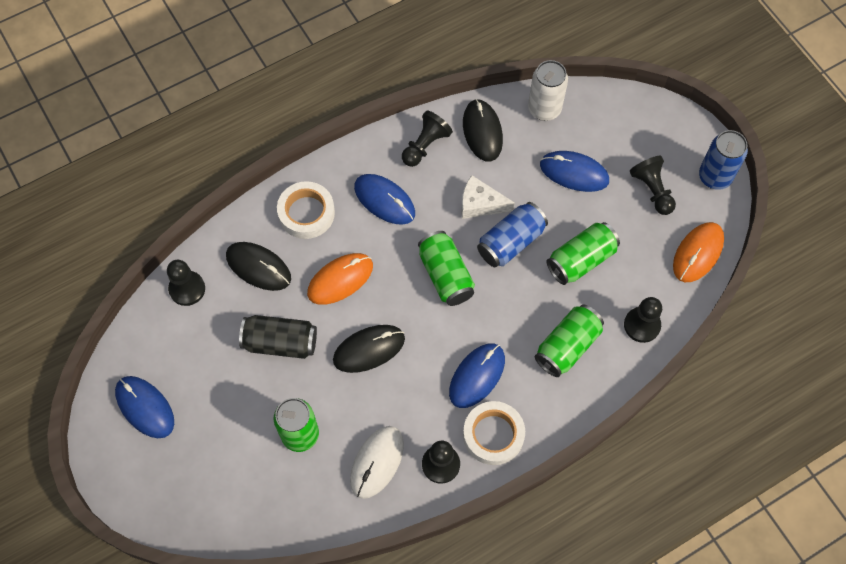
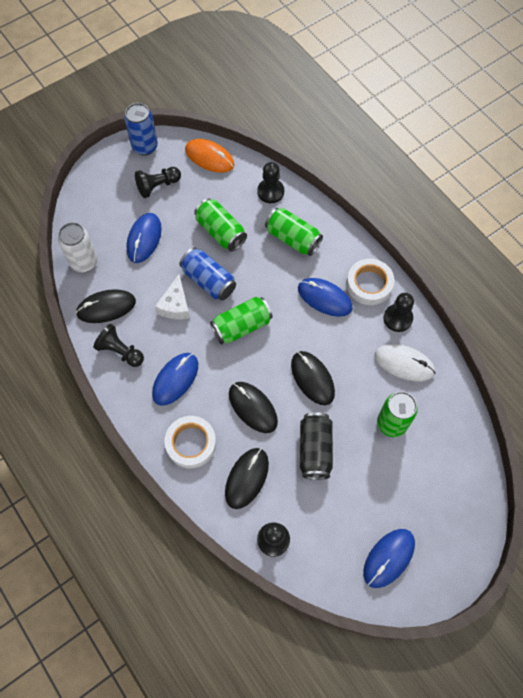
camera: 95 degrees left, 0 degrees up
orange mouse [307,253,373,305] -> black mouse [229,382,278,433]

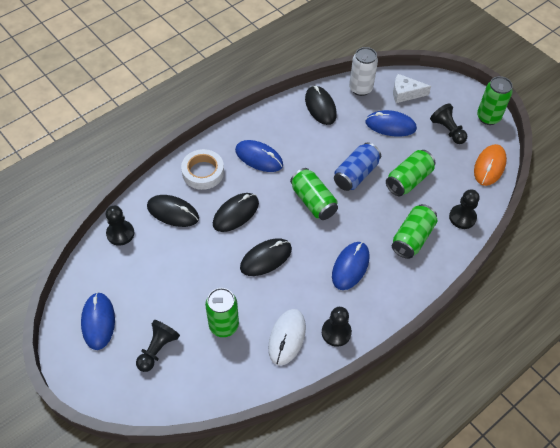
camera: 85 degrees right, 10 degrees down
black pawn [93,324,144,367] -> black pawn moved to [136,320,180,372]
blue can [124,103,158,156] -> green can [477,76,513,125]
white cheese [155,274,190,319] -> white cheese moved to [393,74,431,103]
black can [300,412,333,480] -> none
white tape [346,259,394,305] -> none
blue mouse [363,529,415,588] -> blue mouse turned 45 degrees clockwise [81,292,115,350]

